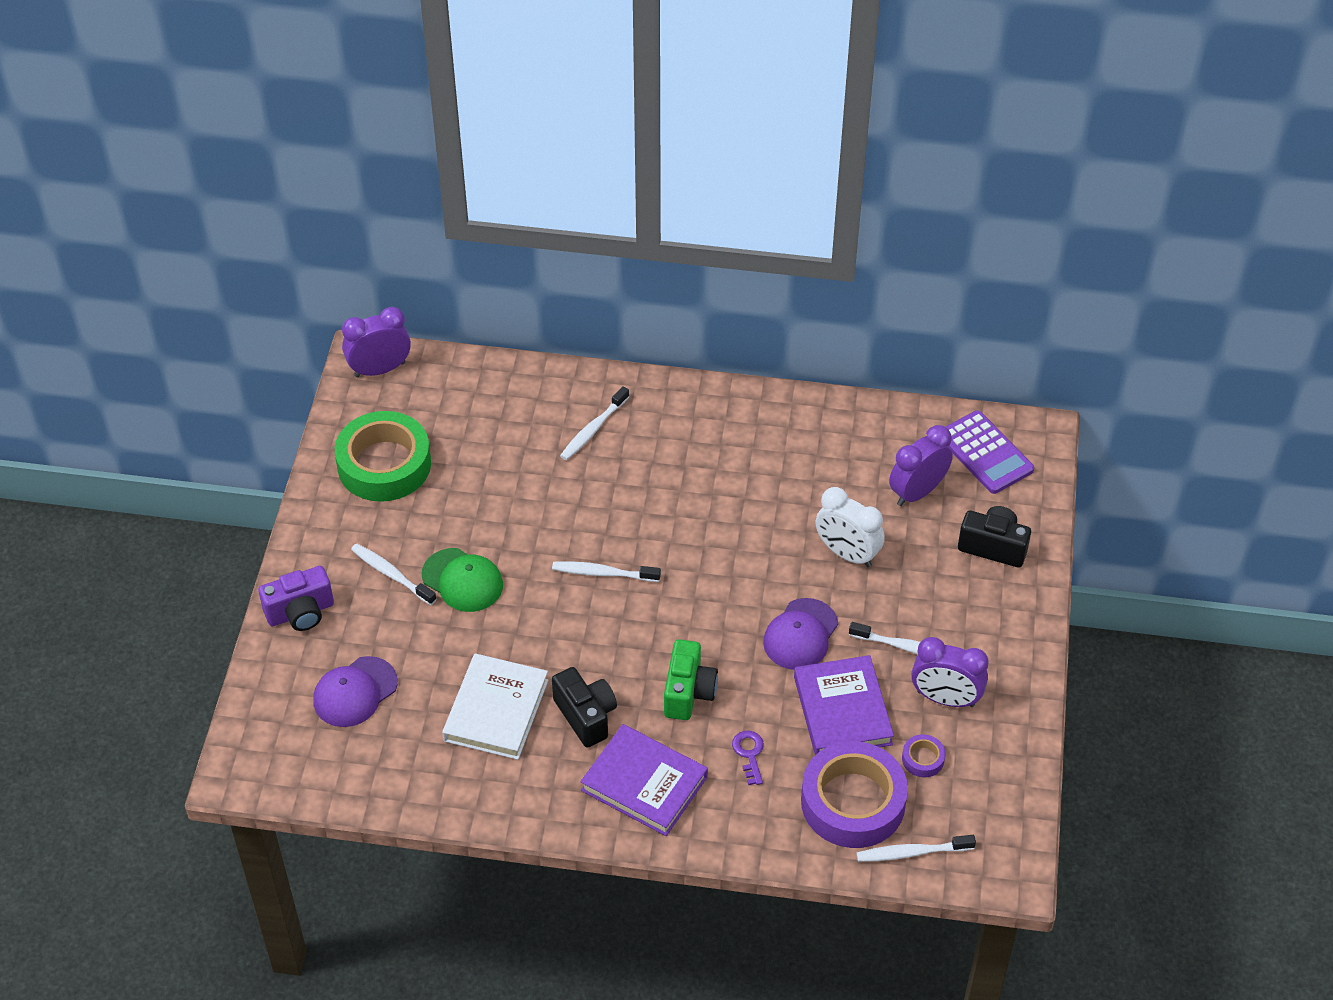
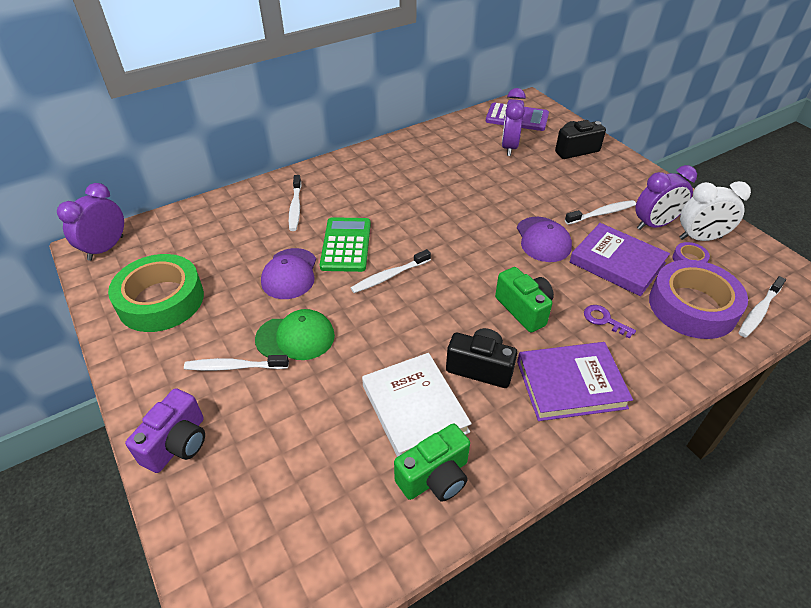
camera: 40 degrees left, 5 degrees down
purple cap [313,656,398,727] -> purple cap moved to [261,248,316,299]
white clock [815,487,885,567] -> white clock moved to [680,181,751,241]
none -> green calculator [320,217,371,272]
none -> green camera [394,424,470,502]

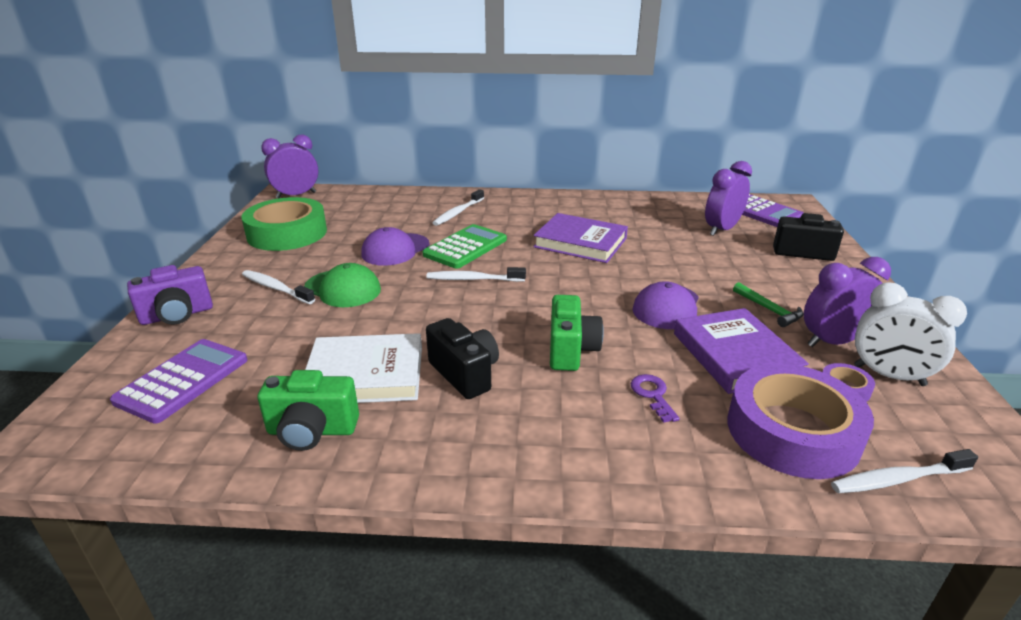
camera: 35 degrees right, 15 degrees down
white book [362,353,472,457] -> white book turned 75 degrees clockwise [305,333,422,403]
purple book [517,342,633,421] -> purple book moved to [533,213,628,263]
white toothbrush [565,200,636,225] -> green hammer [733,282,804,327]
purple clock [635,165,697,230] -> purple clock turned 150 degrees clockwise [804,257,891,347]
none -> purple calculator [110,339,247,424]

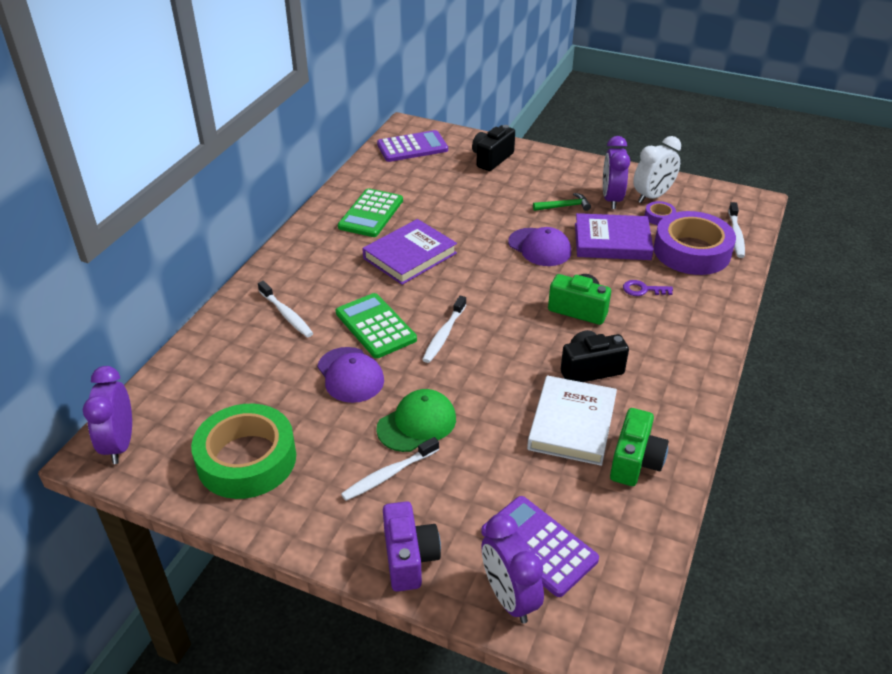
camera: 70 degrees left, 10 degrees up
purple clock [705,161,752,236] -> purple clock moved to [482,513,544,624]
none -> green calculator [338,188,403,237]

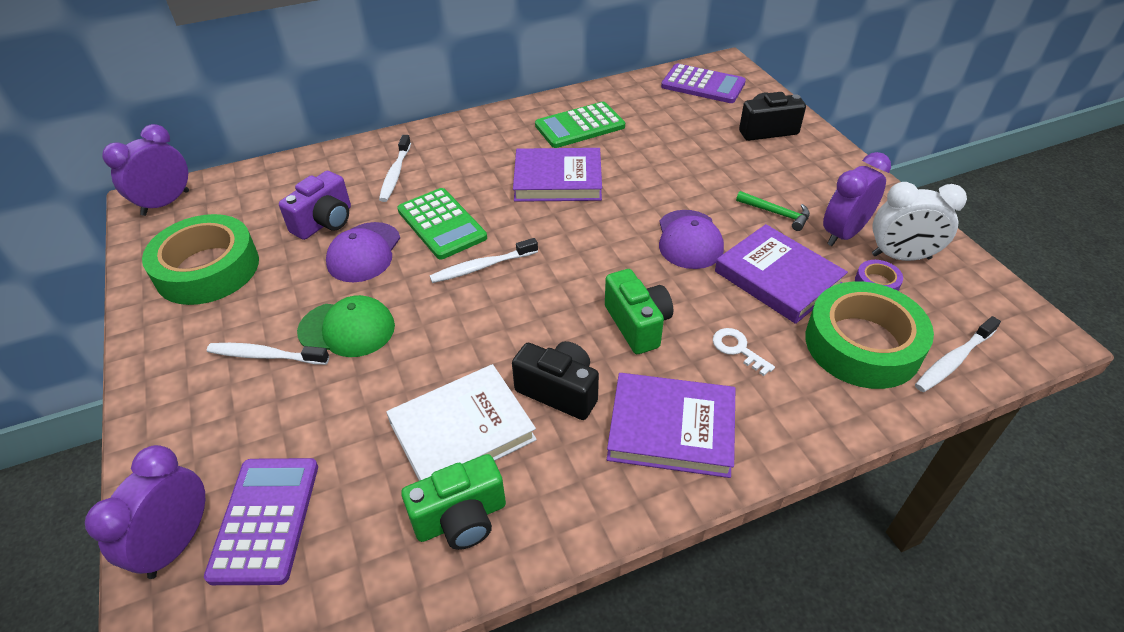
camera: 45 degrees right, 5 degrees up
green calculator [336,293,417,358] -> green calculator turned 135 degrees clockwise [397,188,487,259]
purple camera [383,501,441,592] -> purple camera moved to [279,171,351,240]
purple key [623,280,673,296] -> white key [713,328,775,376]
purple tape [654,211,736,275] -> green tape [805,281,934,389]
none -> purple book [607,373,735,478]

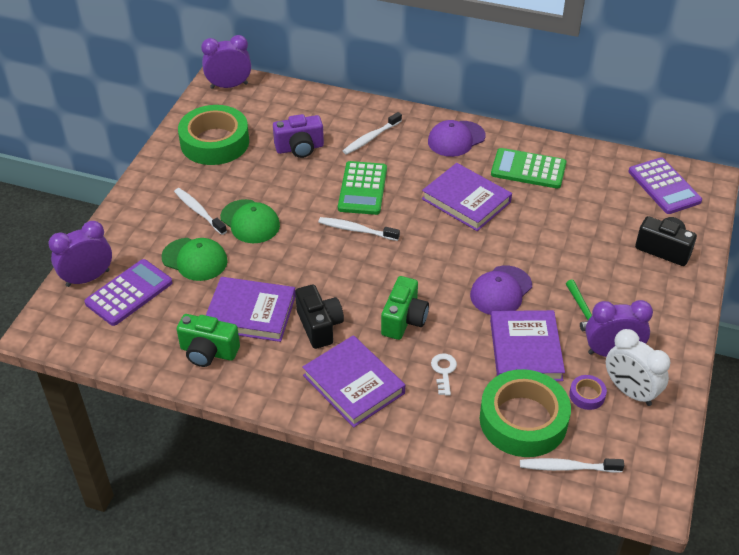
camera: 40 degrees right, 0 degrees up
purple cap [326,222,400,282] -> purple cap moved to [428,120,485,157]
white book [386,364,537,481] -> purple book [206,277,296,342]
none -> green cap [161,238,228,281]

